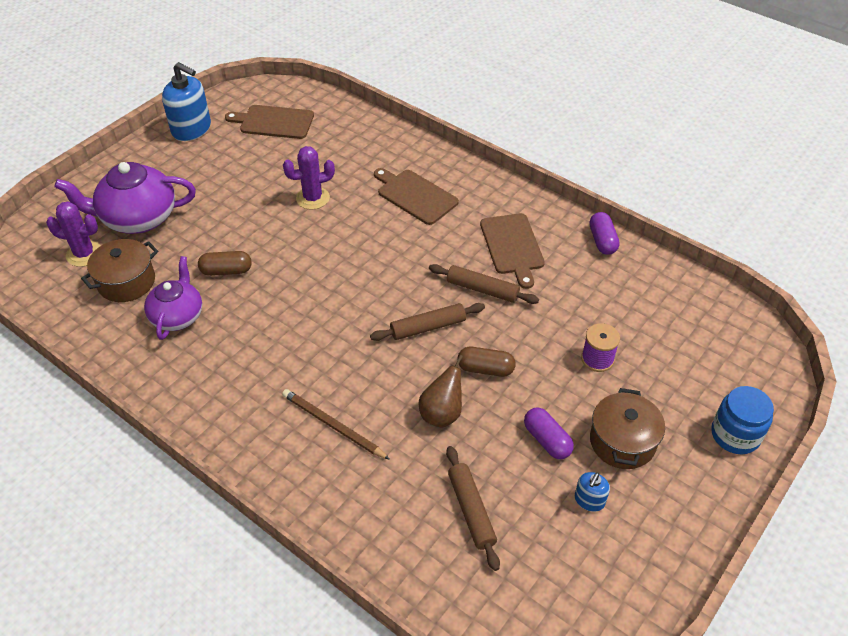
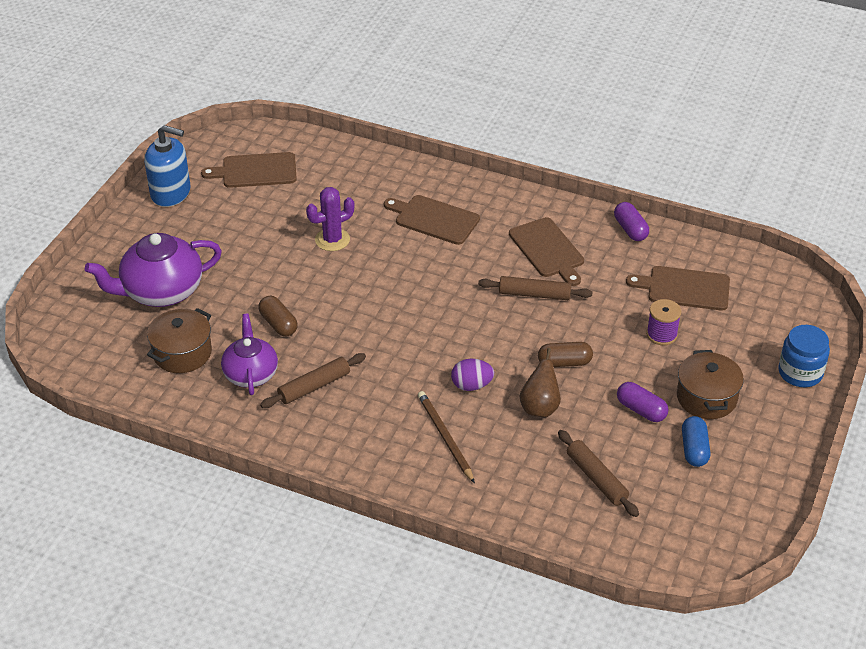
camera: 15 degrees left, 5 degrees down
purple cactus [46,201,101,267] -> none
brown capsule [198,251,252,276] -> brown capsule turned 75 degrees clockwise [258,296,298,337]
brown pencil [282,389,390,460] -> brown pencil turned 45 degrees clockwise [418,391,475,483]
brown rolling pin [370,303,485,341] -> brown rolling pin moved to [260,353,366,408]
blue soap dispenser [575,472,610,512] -> blue capsule [682,416,710,467]
none -> purple egg [451,359,494,391]
none -> brown cutting board [626,266,730,311]

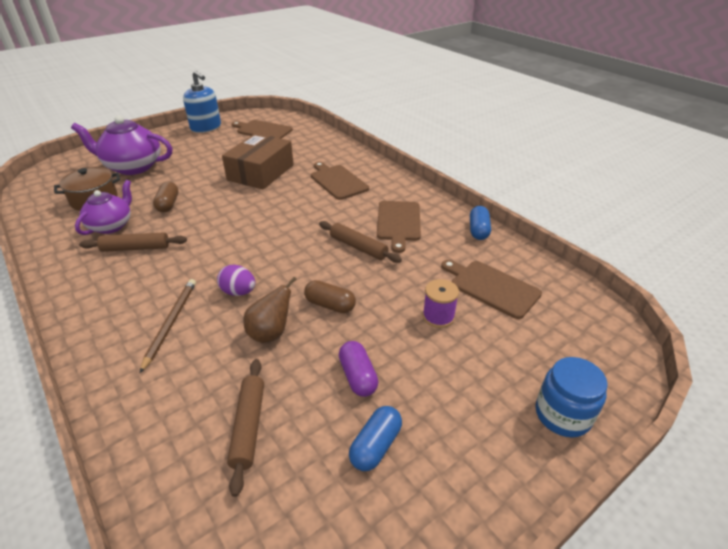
camera: 30 degrees right, 5 degrees down
purple cactus [306,187,354,251] -> brown box [222,133,294,189]
purple capsule [614,202,649,241] -> blue capsule [470,206,491,240]
brown pot [677,350,744,419] -> none

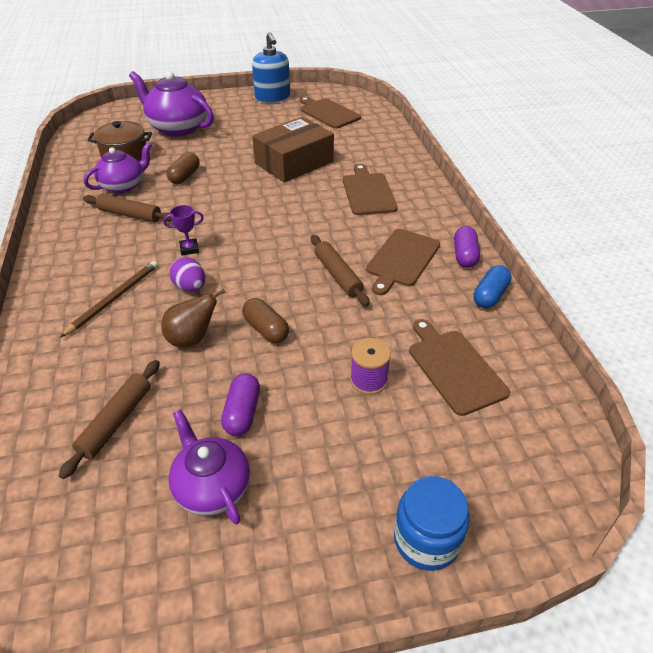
camera: 25 degrees right, 5 degrees up
blue capsule [349,406,402,471] -> purple teapot [168,409,250,524]
none -> purple trophy [163,205,204,255]
none -> purple capsule [454,226,480,268]

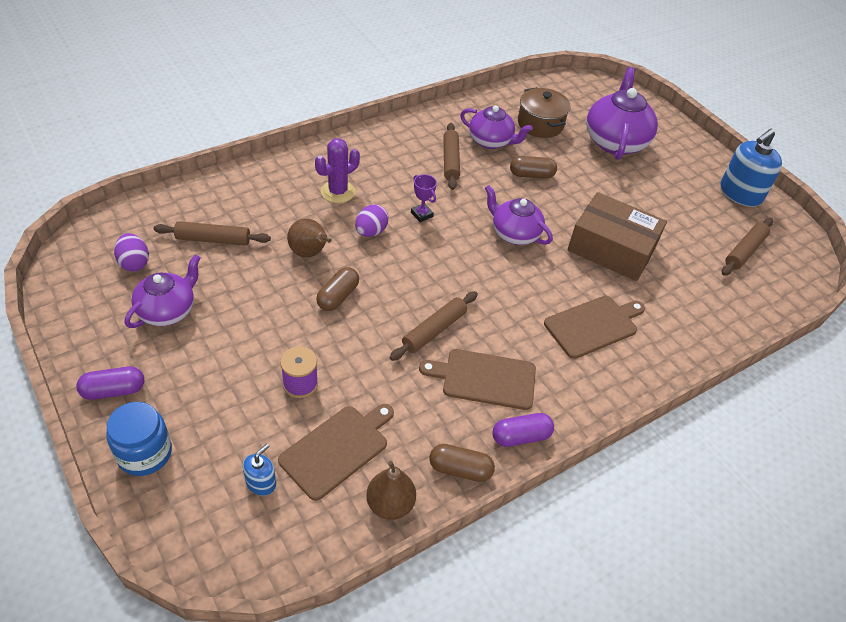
camera: 65 degrees right, 5 degrees up
brown pencil [60,261,158,338] -> purple cactus [315,138,360,203]
purple capsule [221,373,260,436] -> purple capsule moved to [76,366,144,400]
brown cutting board [300,96,361,129] -> brown rolling pin [722,218,773,276]
blue capsule [473,265,511,308] -> brown capsule [429,444,495,482]
none -> purple egg [114,233,149,272]
none -> blue soap dispenser [243,444,276,496]
none -> brown pear [366,461,416,520]
none -> purple teapot [485,185,553,245]

